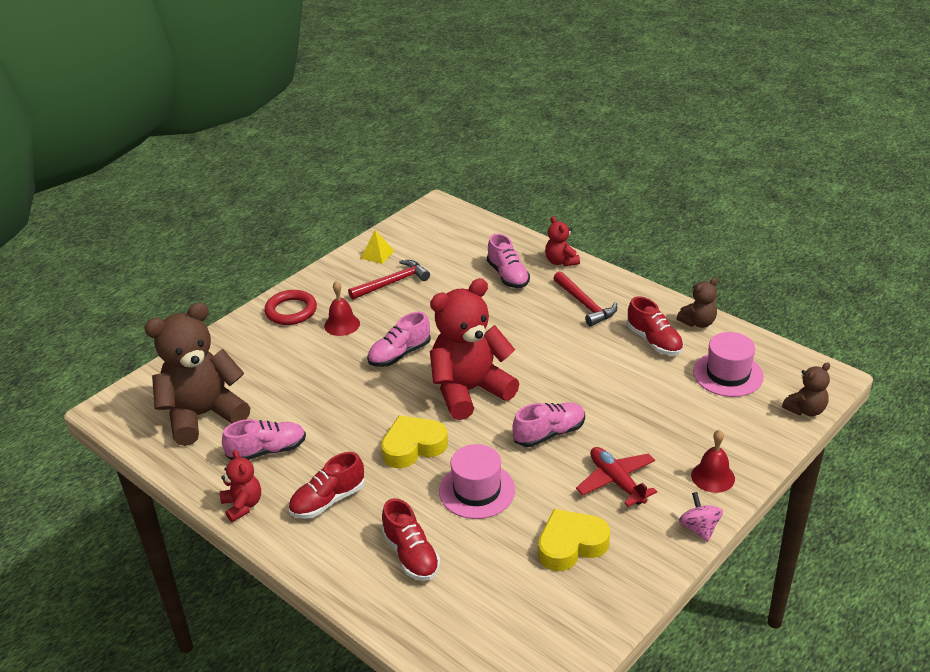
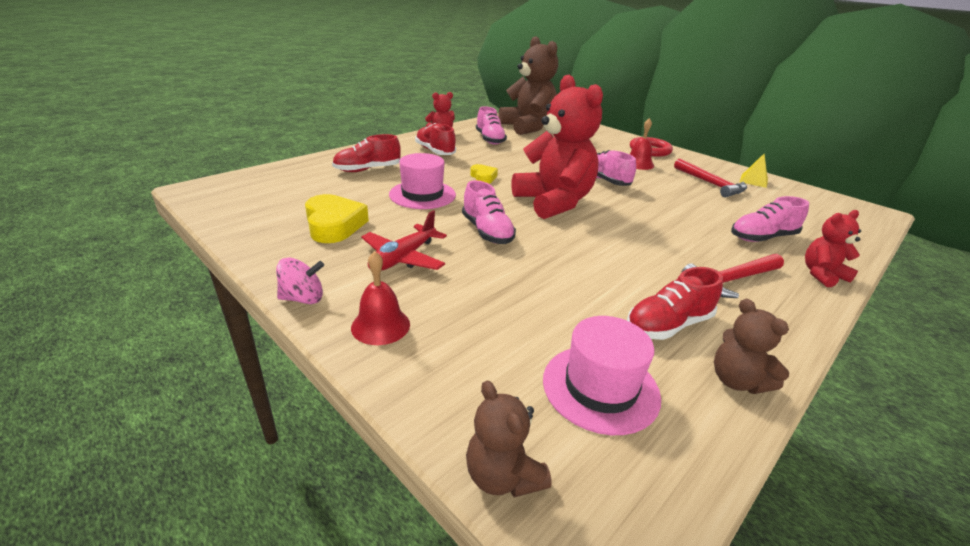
camera: 90 degrees right, 5 degrees down
yellow heart [381,415,448,468] -> yellow heart [470,164,498,184], size x0.56
red plane [576,447,657,507] -> red plane turned 150 degrees clockwise [361,210,447,271]

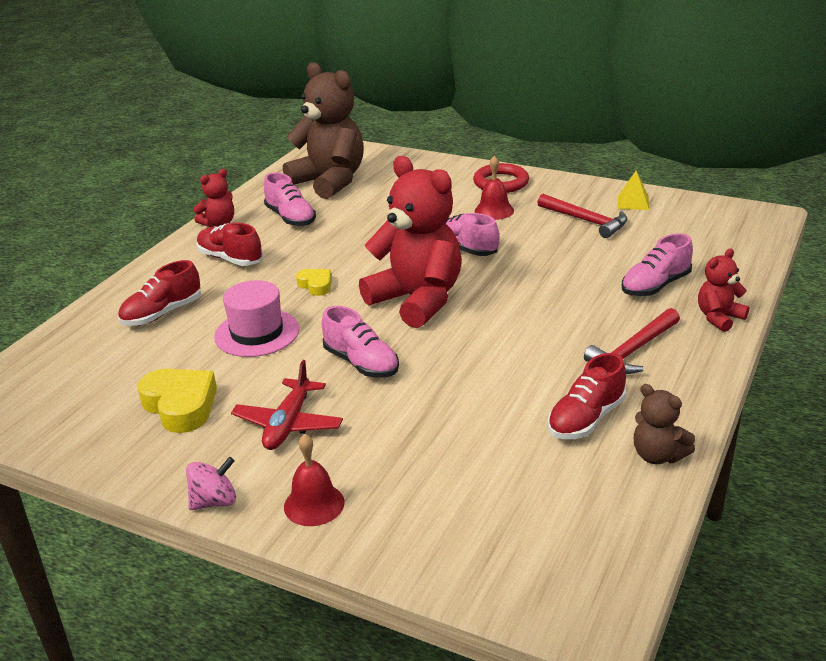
camera: 15 degrees left, 0 degrees up
brown teddy bear [466,380,552,497] -> none
pink hat [543,316,661,435] -> none

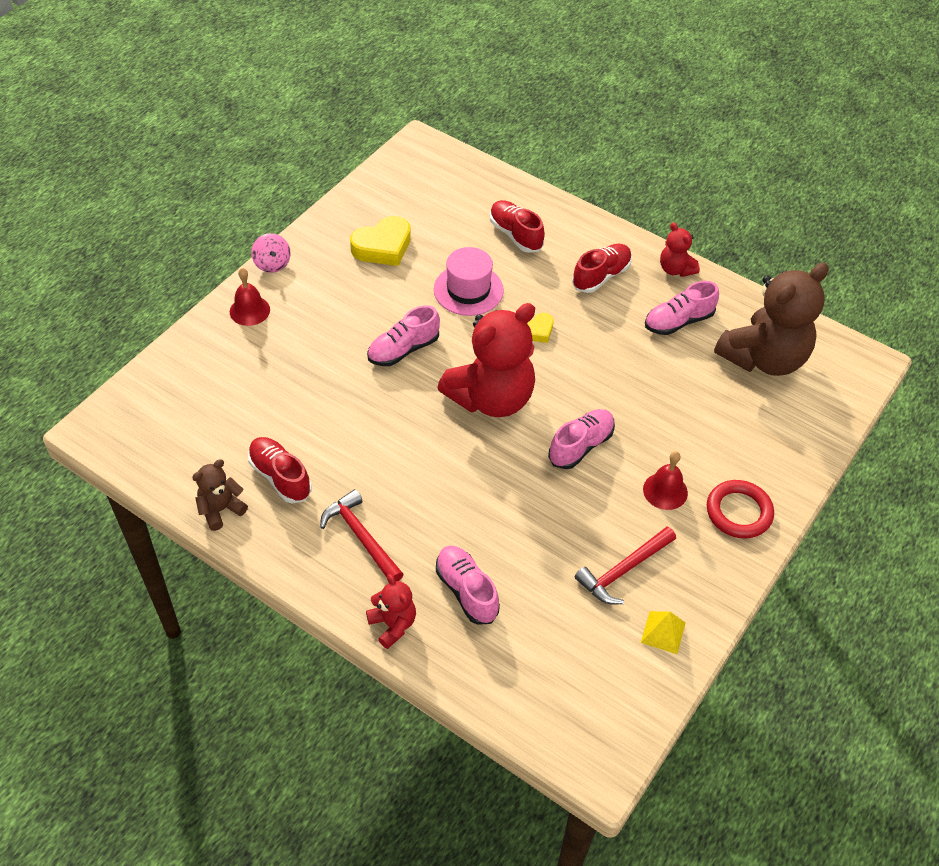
camera: 95 degrees right, 20 degrees up
red plane [231,360,343,450] -> none

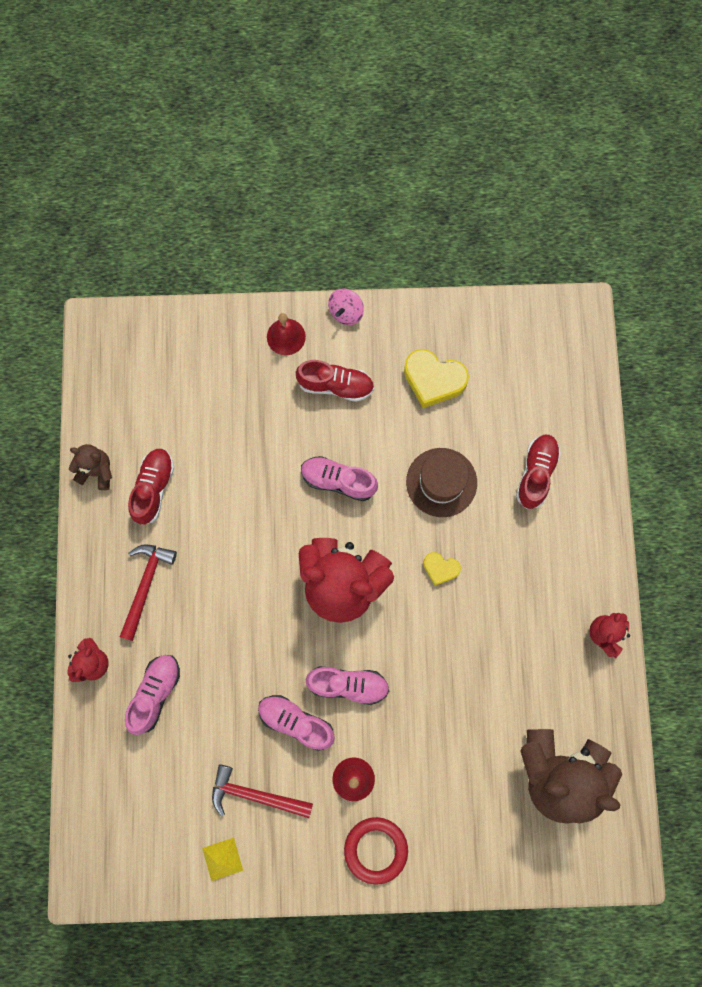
camera: 55 degrees right, 25 degrees up
pink hat [434,247,504,316] -> brown hat [406,448,477,517]
red shoe [572,244,632,293] -> red shoe moved to [296,360,374,402]
pink shoe [645,281,719,335] -> pink shoe moved to [258,695,335,751]

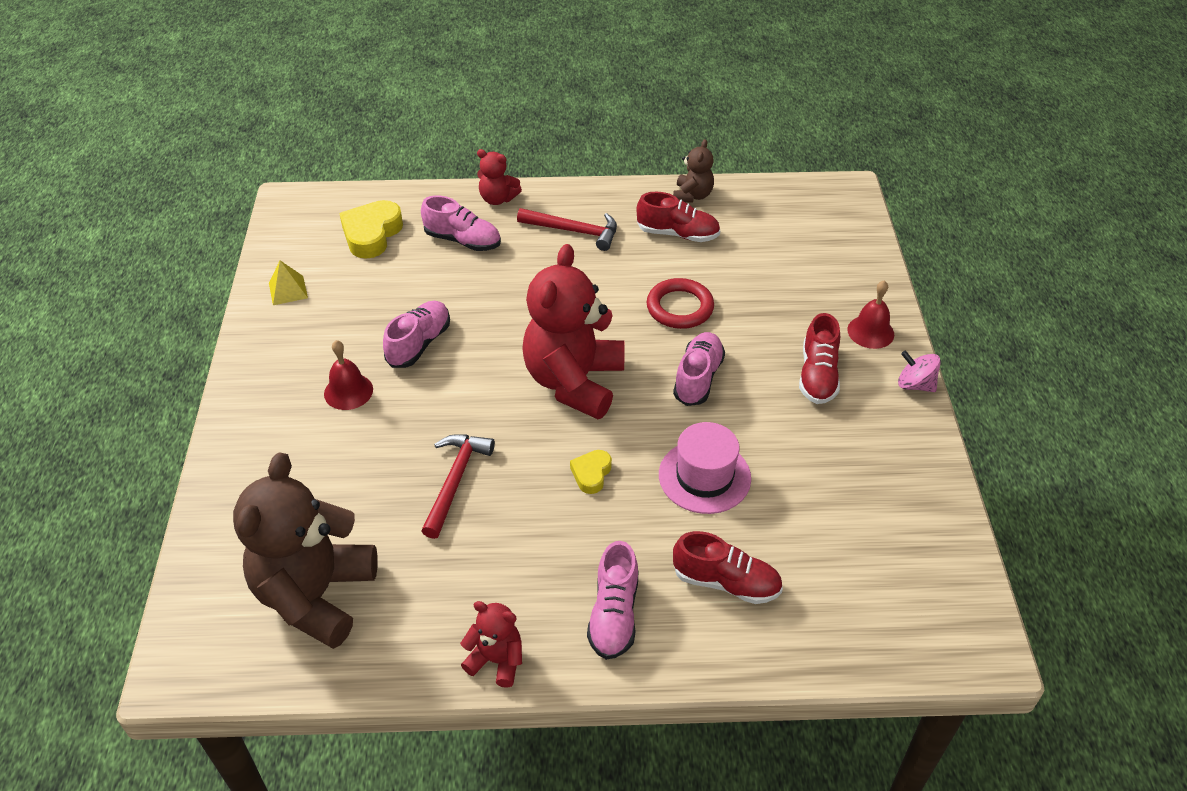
camera: 90 degrees right, 30 degrees down
red hammer [212,764,313,818] -> red hammer moved to [422,434,495,539]
pink shoe [305,667,389,705] -> pink shoe moved to [587,541,638,660]
red ring [344,817,408,885] -> red ring moved to [647,278,714,329]
yellow heart [404,349,469,408] -> yellow heart moved to [339,200,403,259]
brown hat [406,448,477,517] -> pink hat [659,422,751,514]

